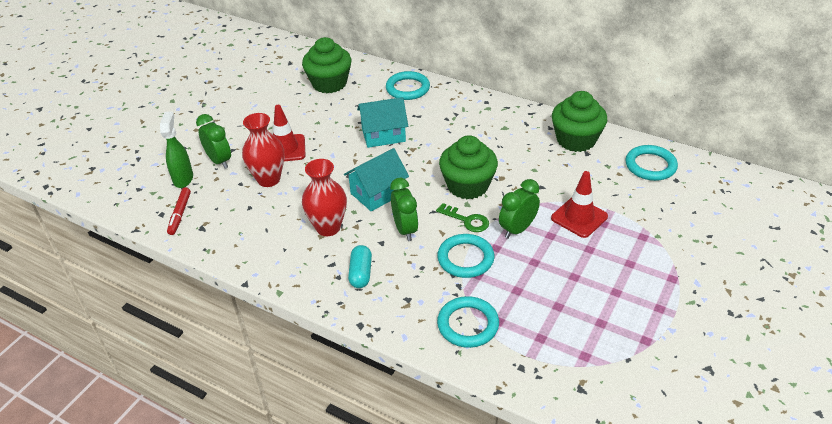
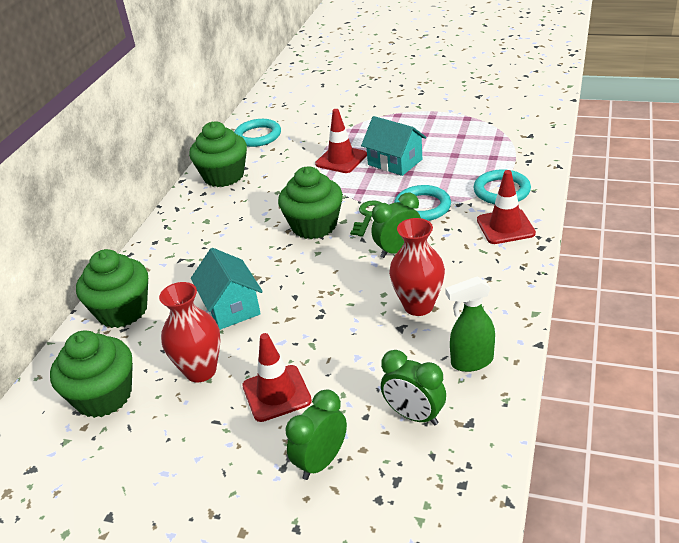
camera: 100 degrees left, 5 degrees down
green spray bottle [160,111,193,188] -> green spray bottle moved to [445,277,495,372]
red marker [167,187,191,235] -> none
red vase [242,113,284,187] -> red vase moved to [159,282,220,382]
turquoise house [344,148,409,211] -> turquoise house moved to [361,116,427,176]
turquoise capsule [348,245,372,288] -> none
turquoise ring [386,71,430,100] -> green cupcake [76,249,148,328]
green clock [499,179,540,239] -> green clock moved to [381,350,446,425]
none -> red traffic cone [477,170,536,244]

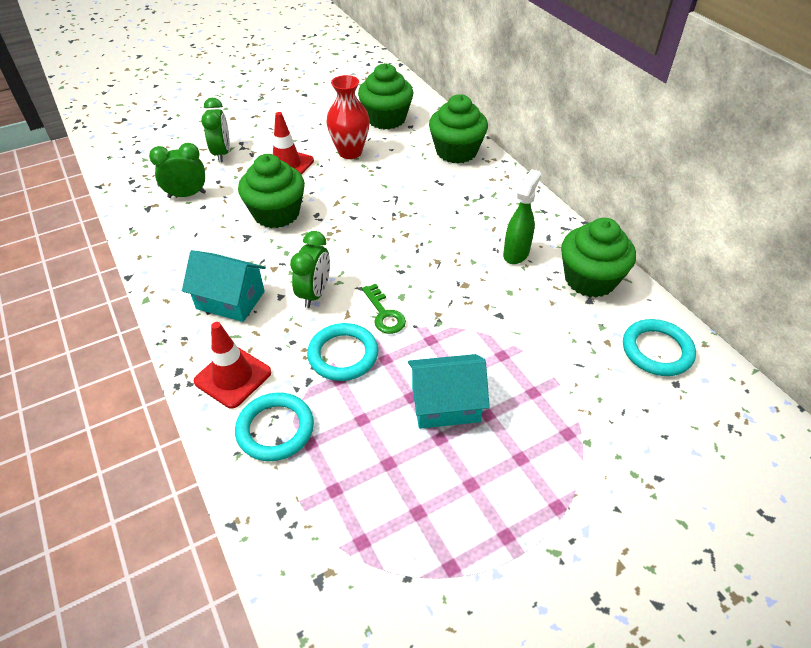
camera: 130 degrees right, 10 degrees up
turquoise house [191,248,263,330] -> turquoise house moved to [182,250,266,322]
green cupcake [278,166,343,239] -> green cupcake moved to [238,154,305,228]
red traffic cone [315,109,367,173] -> none
red vase [389,218,445,316] -> none
green spray bottle [445,277,495,372] -> green spray bottle moved to [503,169,541,264]

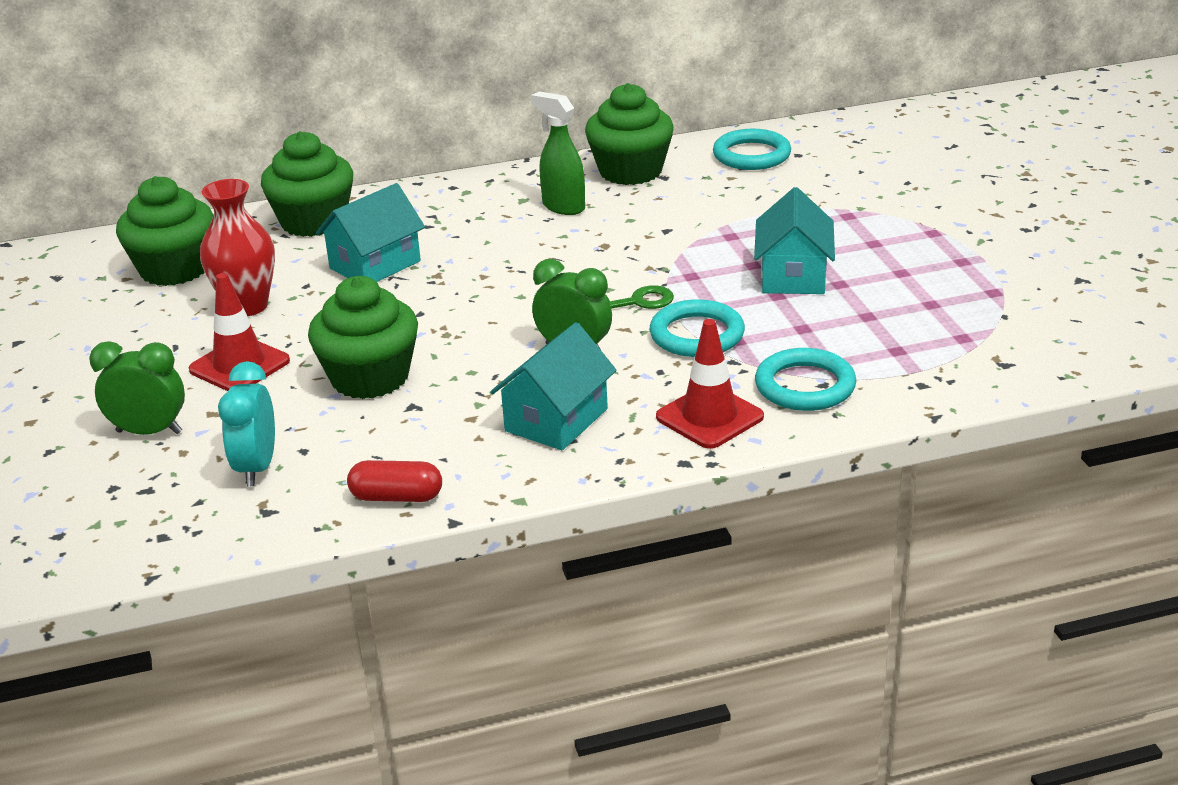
camera: 75 degrees left, 15 degrees down
green clock [149,143,206,198] -> turquoise clock [218,361,275,486]
none -> turquoise house [316,183,425,282]
none -> red capsule [347,460,442,502]

